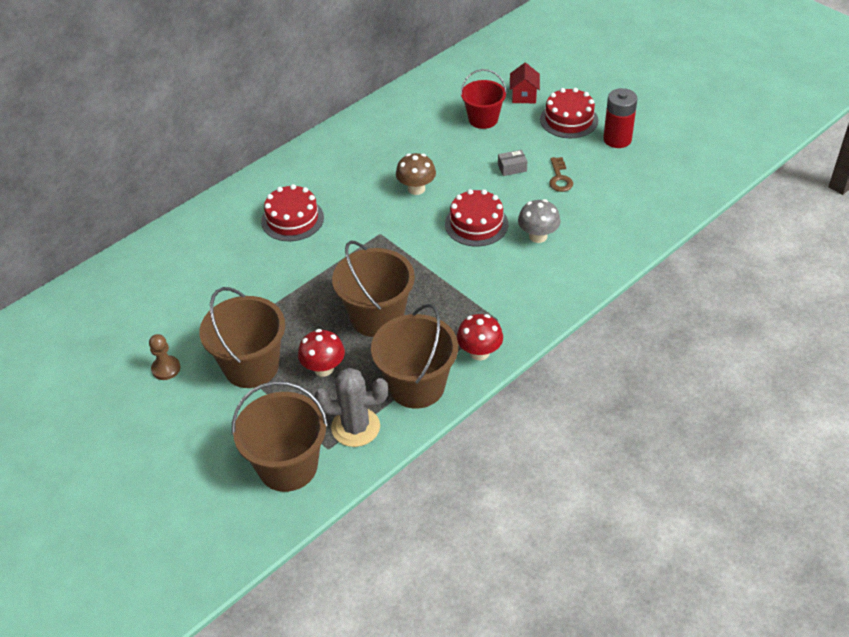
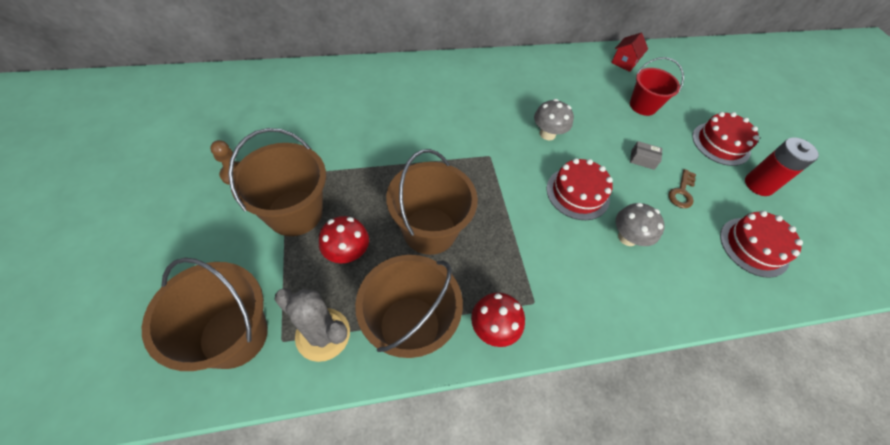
camera: 25 degrees right, 10 degrees up
red cake [261,184,324,241] -> red cake moved to [720,211,803,278]
brown mushroom [396,153,436,195] -> grey mushroom [534,99,574,140]
red house [510,63,540,103] -> red house moved to [611,33,648,72]

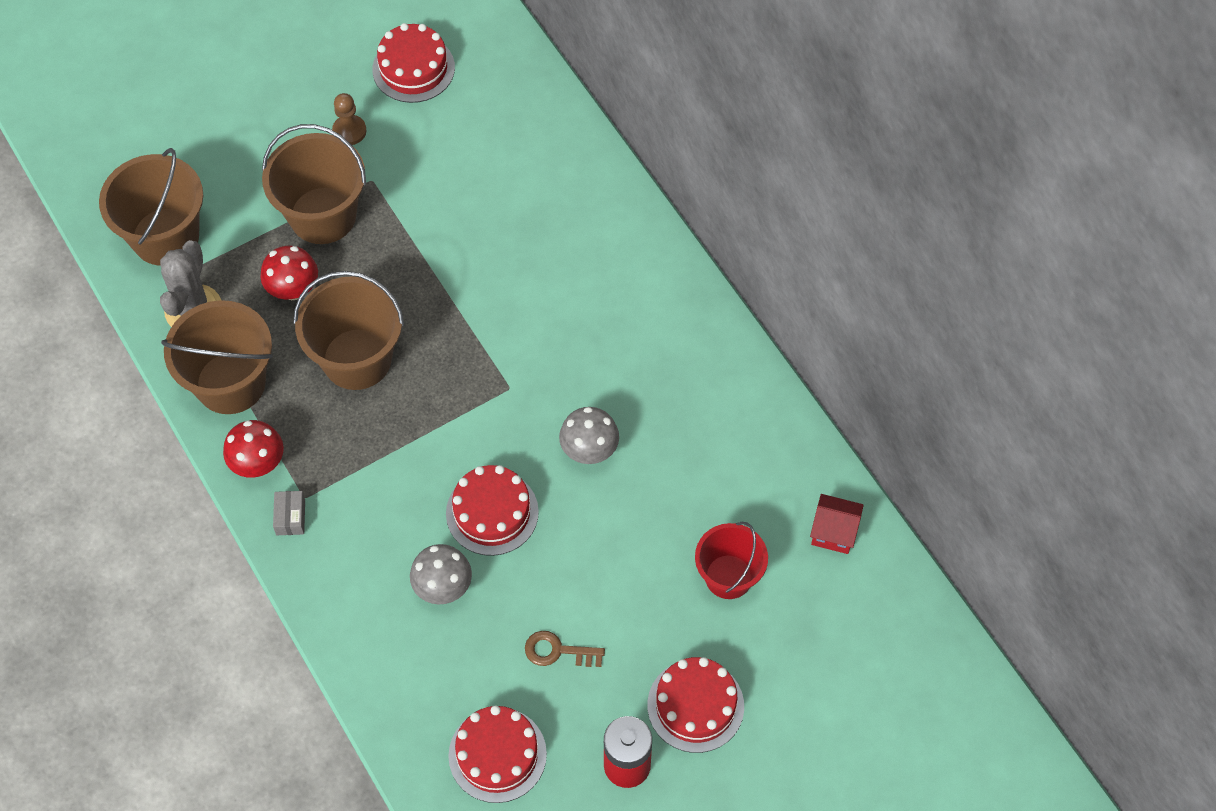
camera: 75 degrees right, 5 degrees up
grey box [630,141,662,170] -> grey box moved to [273,491,305,535]
none -> red cake [372,23,455,103]

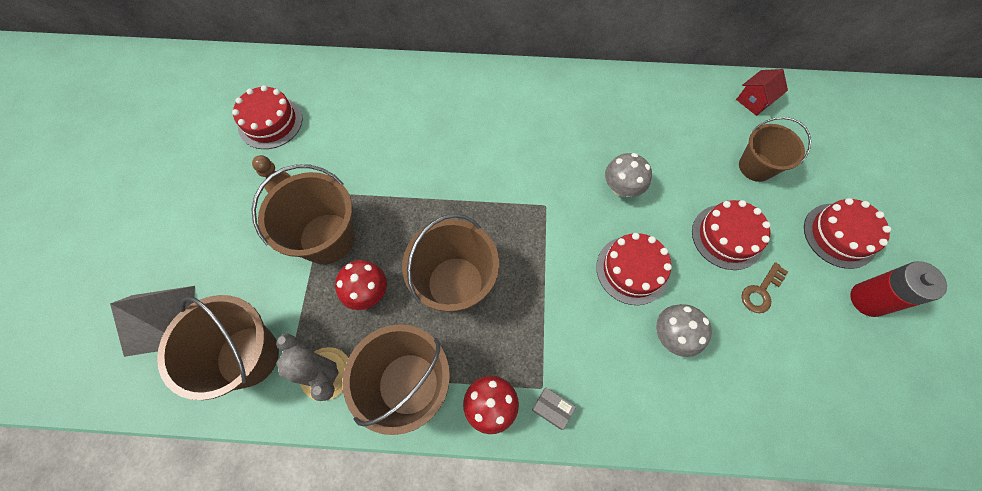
camera: 55 degrees left, 5 degrees up
red cake [448,705,547,803] -> red cake moved to [692,200,771,270]
red bucket [695,522,768,599] -> brown bucket [739,117,811,182]
none -> grey pyramid [110,286,195,357]

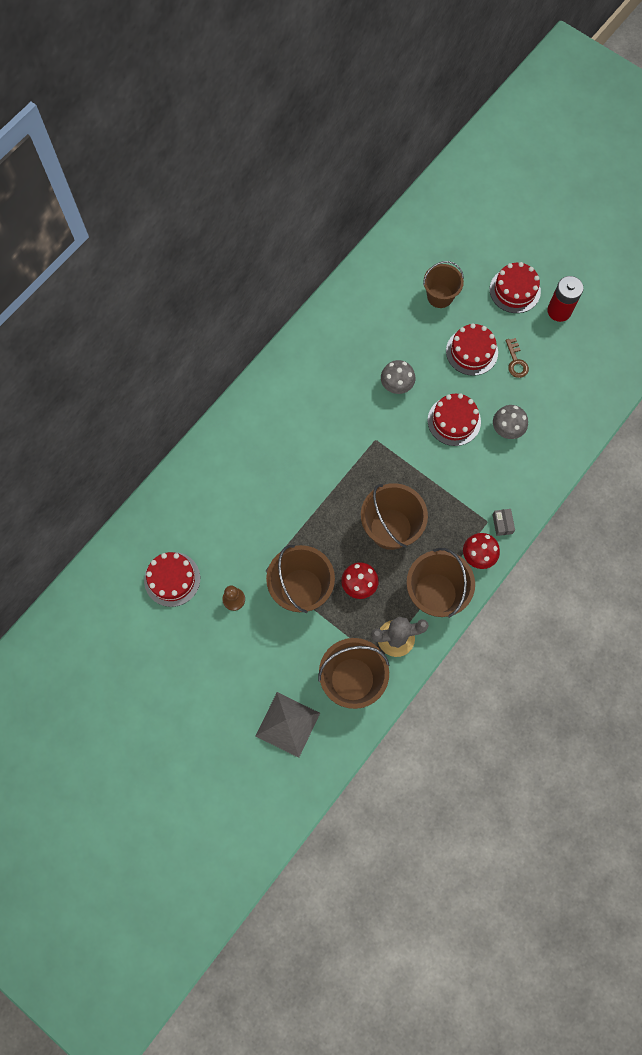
camera: 55 degrees left, 5 degrees up
grey box [532,388,576,430] -> grey box turned 75 degrees counterclockwise [492,509,515,536]
red house [736,69,788,116] -> none

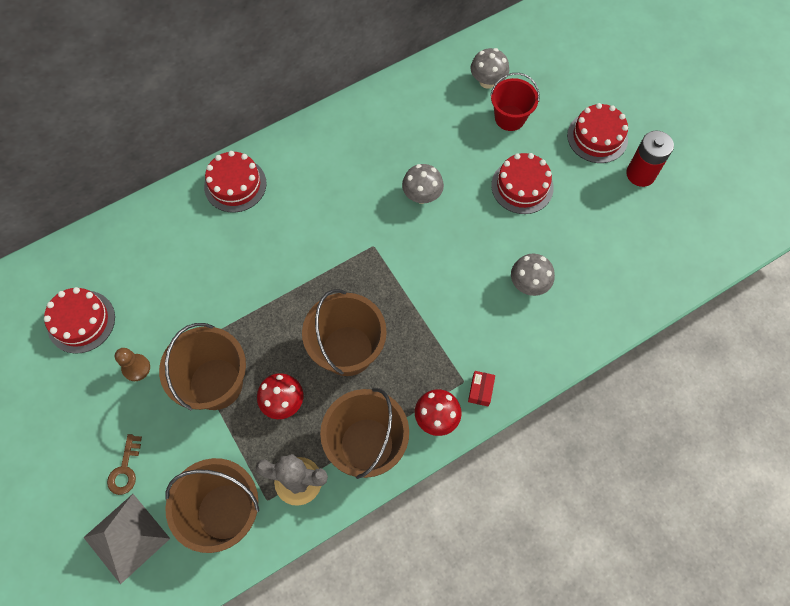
camera: 20 degrees right, 5 degrees down
brown bucket [423,261,464,308] -> red bucket [491,73,540,131]
red cake [428,393,481,446] -> red cake moved to [204,151,267,213]
grey box [492,509,515,536] -> red box [468,371,495,407]
brown key [506,338,529,378] -> brown key moved to [107,434,142,495]
none -> grey mushroom [470,48,509,89]

